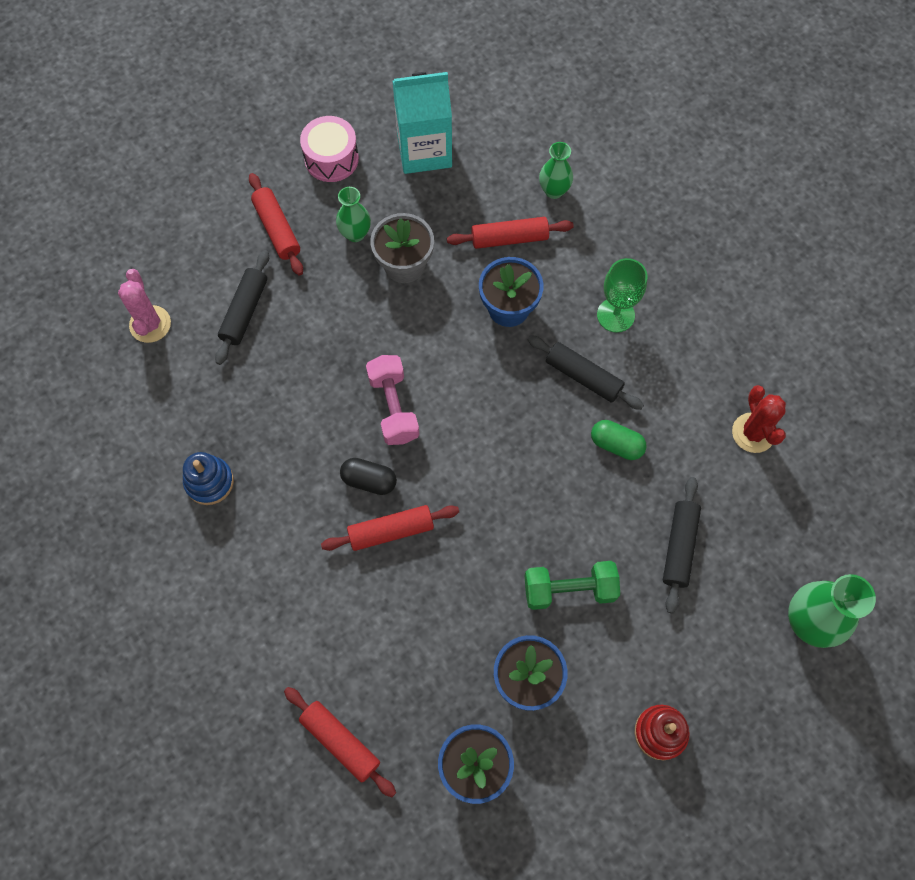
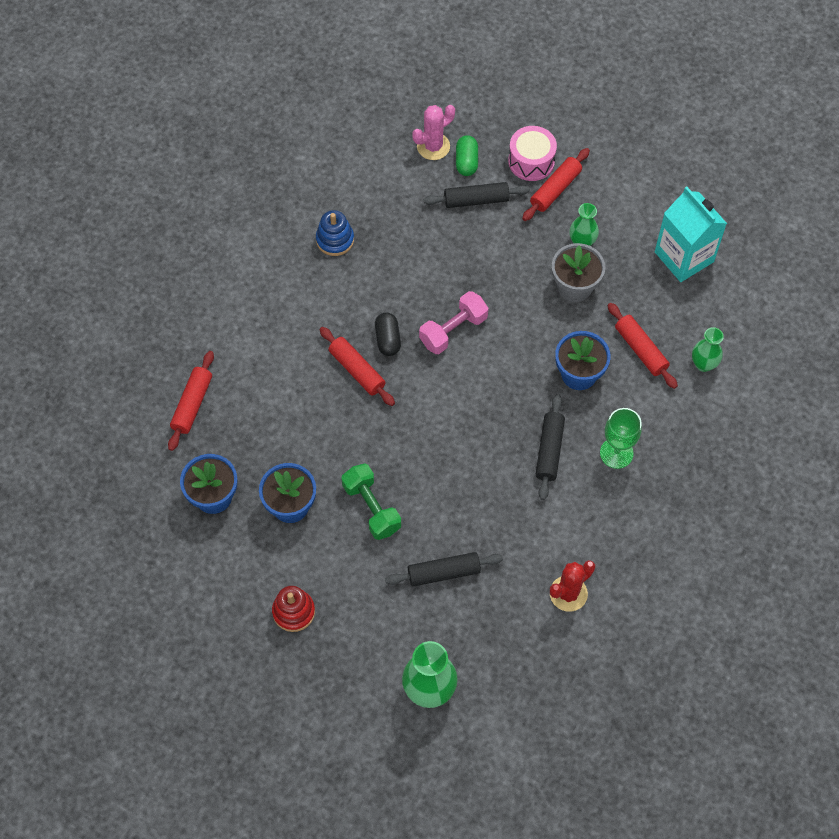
camera: 65 degrees right, 5 degrees down
pink drum [300,116,359,182] -> pink drum moved to [508,126,557,181]
green capsule [591,420,647,460] -> green capsule moved to [456,135,478,176]

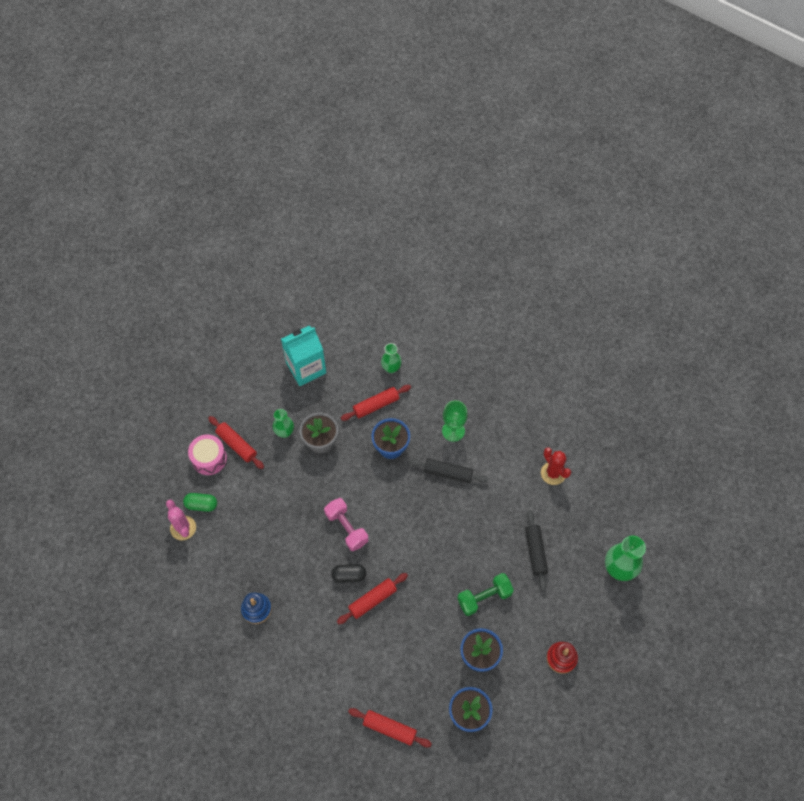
camera: 85 degrees left, 0 degrees up
black rolling pin [423,182,530,208] -> none

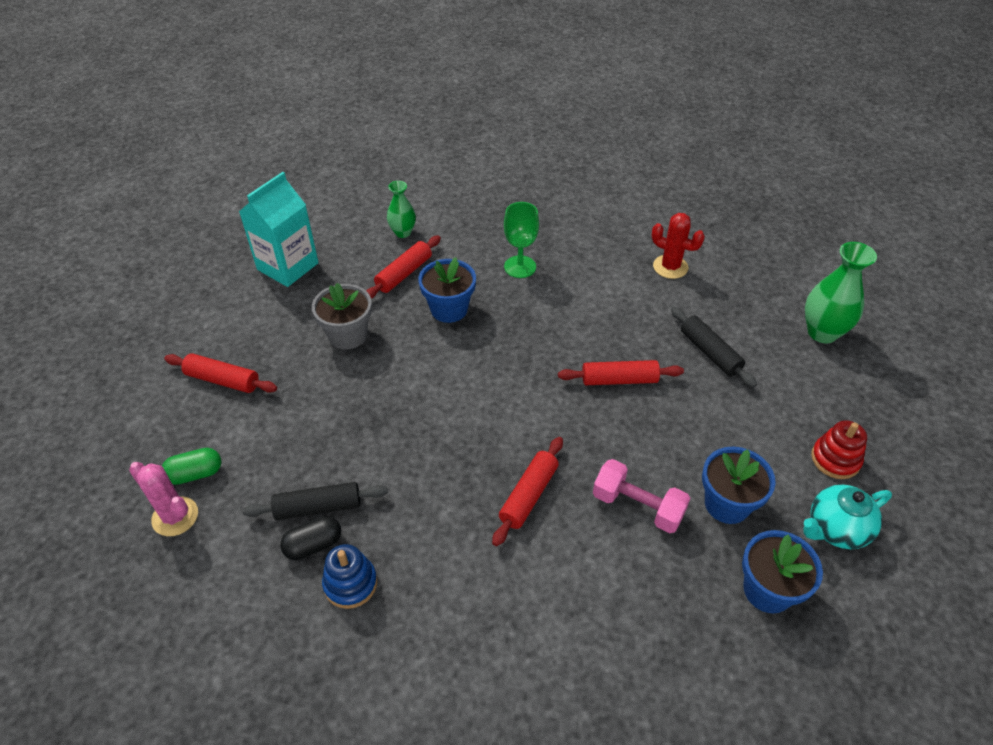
camera: 25 degrees left, 15 degrees down
pink drum [188,434,227,475] -> none
green vase [273,409,294,438] -> none
pink dumbbell [324,498,368,551] -> pink dumbbell moved to [593,459,690,533]
black capsule [331,564,366,583] -> black capsule moved to [280,516,341,560]
red rolling pin [348,708,432,747] -> red rolling pin moved to [558,360,684,385]
black rolling pin [409,458,488,483] -> black rolling pin moved to [243,482,388,520]
green dumbbell [457,573,514,616] -> none
none -> turquoise teapot [803,485,892,549]

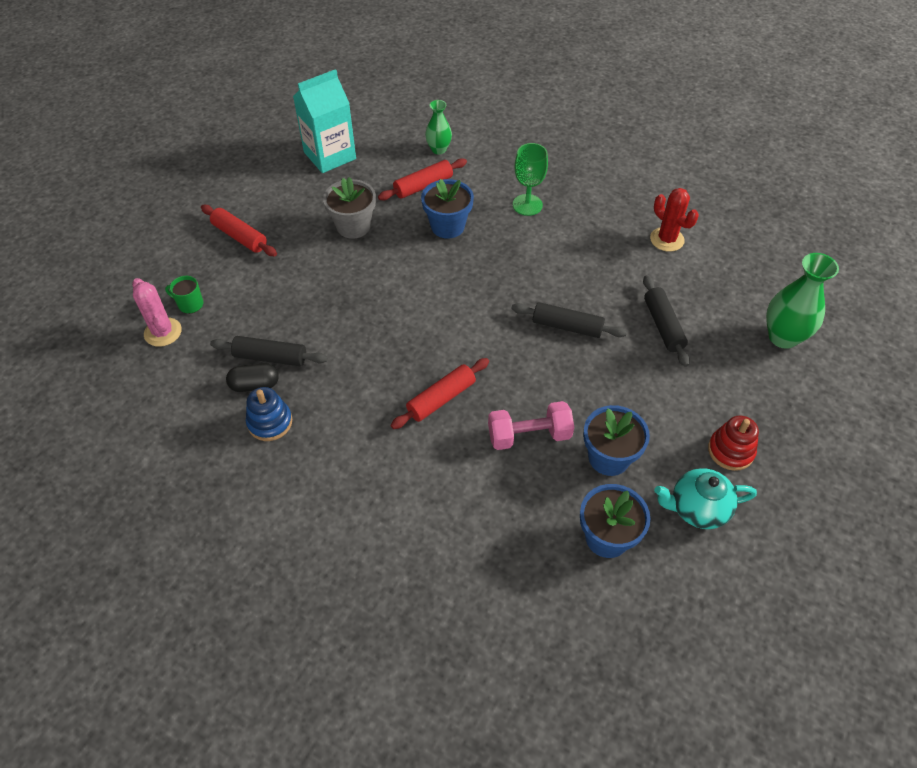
camera: 20 degrees right, 5 degrees up
green capsule [162,448,221,485] -> green mug [165,276,204,314]
red rolling pin [558,360,684,385] -> black rolling pin [511,302,627,338]
pink dumbbell [593,459,690,533] -> pink dumbbell turned 60 degrees counterclockwise [488,401,574,450]

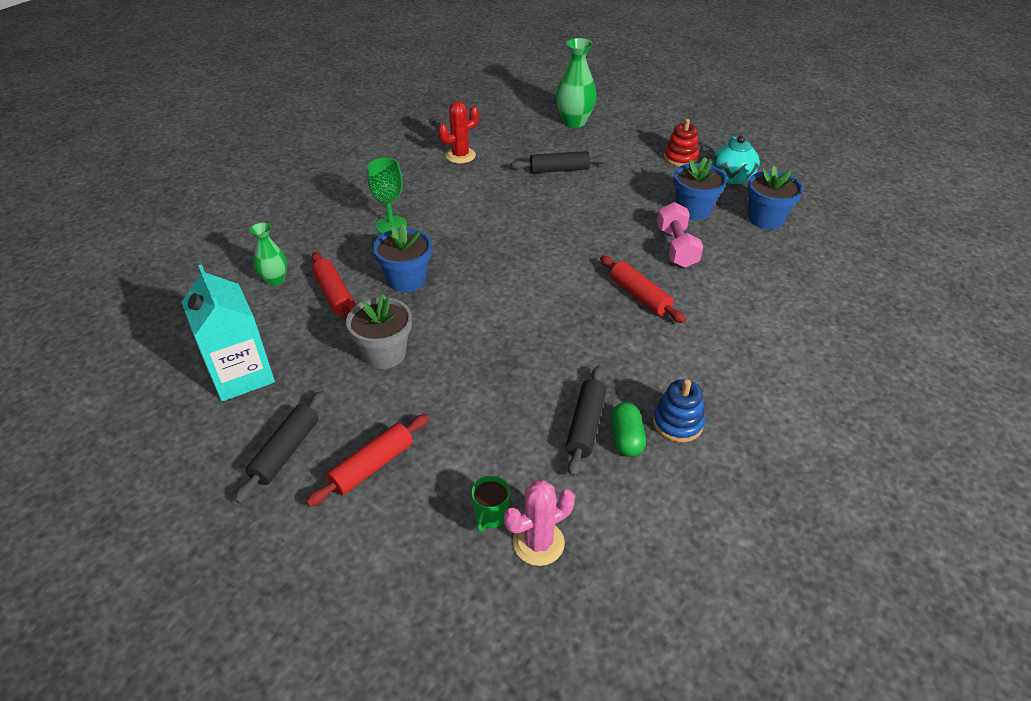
camera: 85 degrees left, 10 degrees down
black capsule [226,363,279,392] -> green capsule [611,402,646,457]
black rolling pin [511,302,627,338] -> black rolling pin moved to [235,390,326,503]

